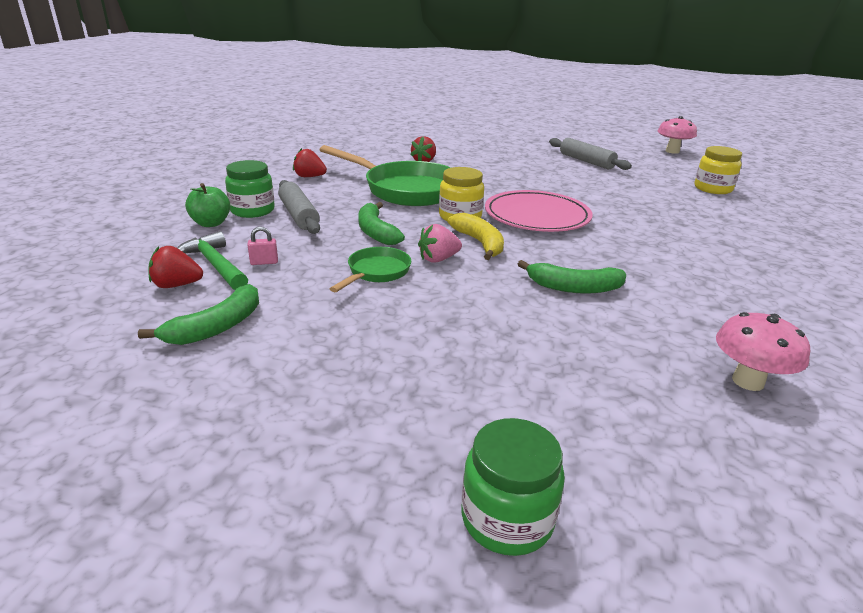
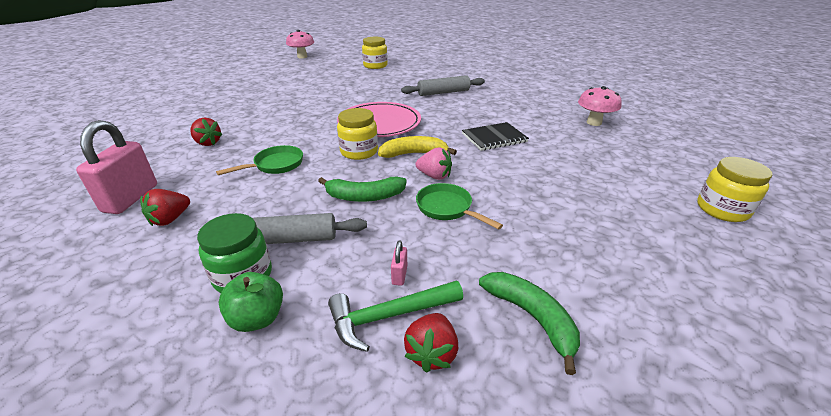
camera: 70 degrees left, 5 degrees up
green pan [319,145,451,206] -> green pan [216,145,303,175], size x0.49
pink strawberry [418,224,462,263] -> pink strawberry turned 60 degrees counterclockwise [415,148,452,180]
green jar [461,418,565,556] -> yellow jar [697,157,773,222]
green banana [518,260,626,294] -> black notebook [462,122,529,151]
grey rolling pin [549,138,632,170] -> grey rolling pin moved to [401,75,485,96]
none -> pink padlock [76,120,157,214]

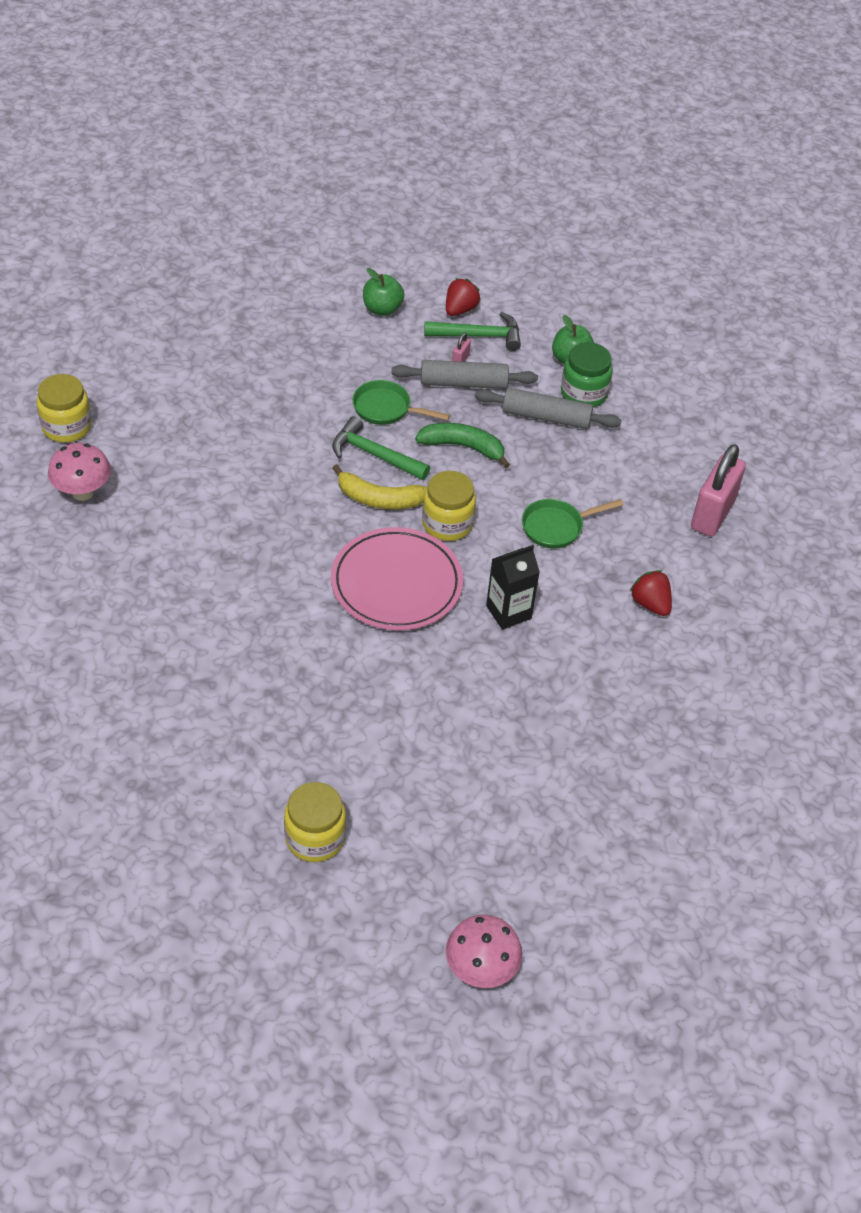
camera: 165 degrees left, 15 degrees up
red strawberry [140,189,190,226] -> none
grey rolling pin [401,75,485,96] -> grey rolling pin moved to [391,360,538,389]
pink strawberry [415,148,452,180] -> green hammer [332,416,430,480]
green pan [416,183,503,230] -> green pan turned 135 degrees clockwise [352,380,450,425]
black notebook [462,122,529,151] -> none
green banana [479,272,580,375] -> green apple [363,268,404,316]
yellow jar [697,157,773,222] -> yellow jar moved to [37,374,92,443]
none -> black carton [486,545,540,630]

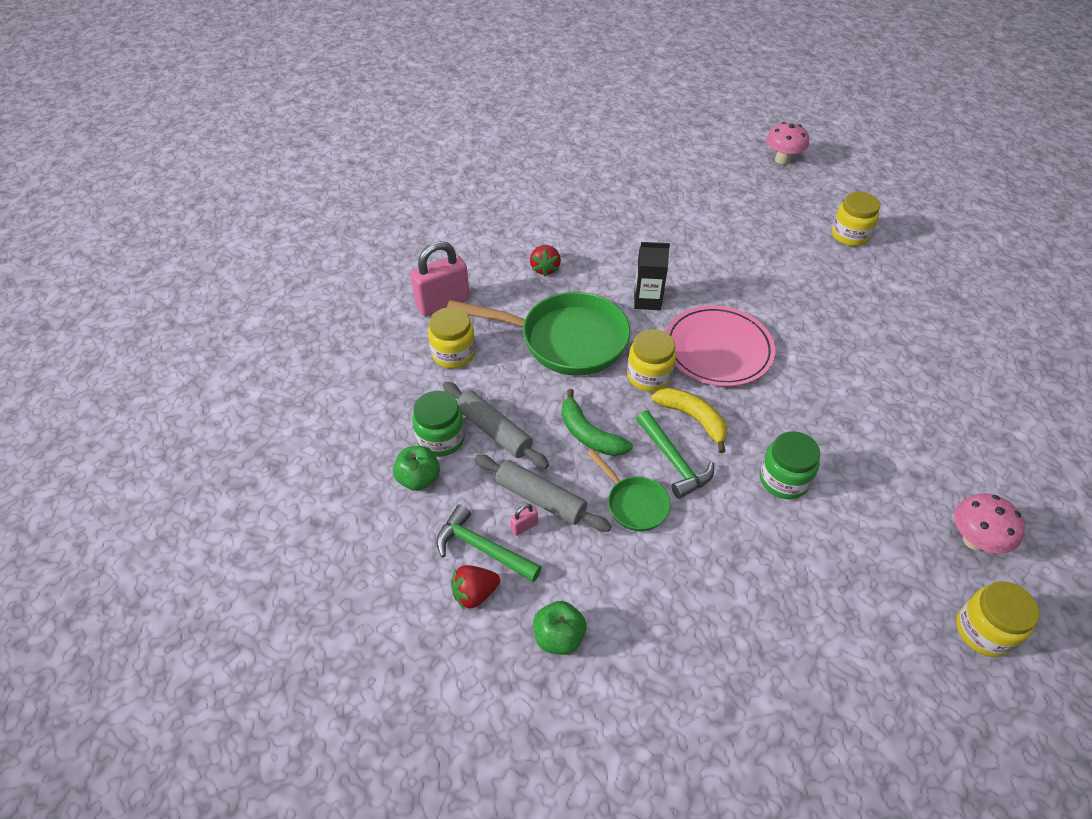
camera: 145 degrees left, 0 degrees up
green pan [522,499,623,548] -> green pan [447,292,630,376], size x2.02
none -> yellow jar [428,307,476,368]
none -> green jar [760,431,820,499]

